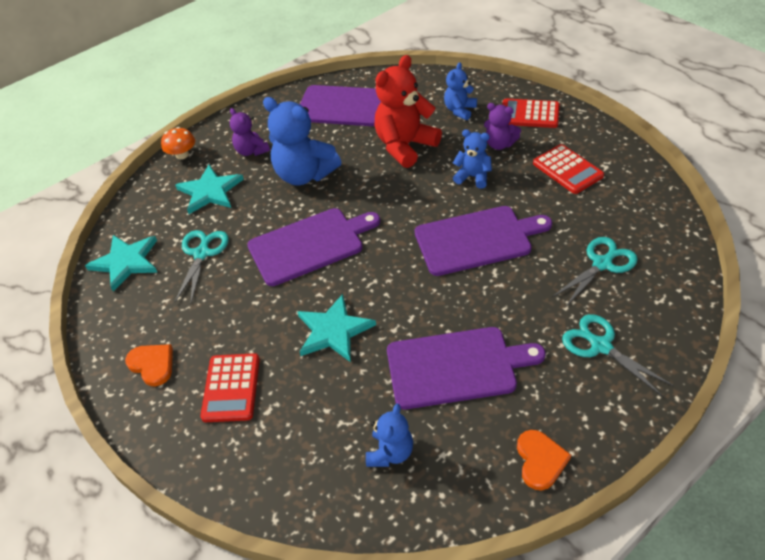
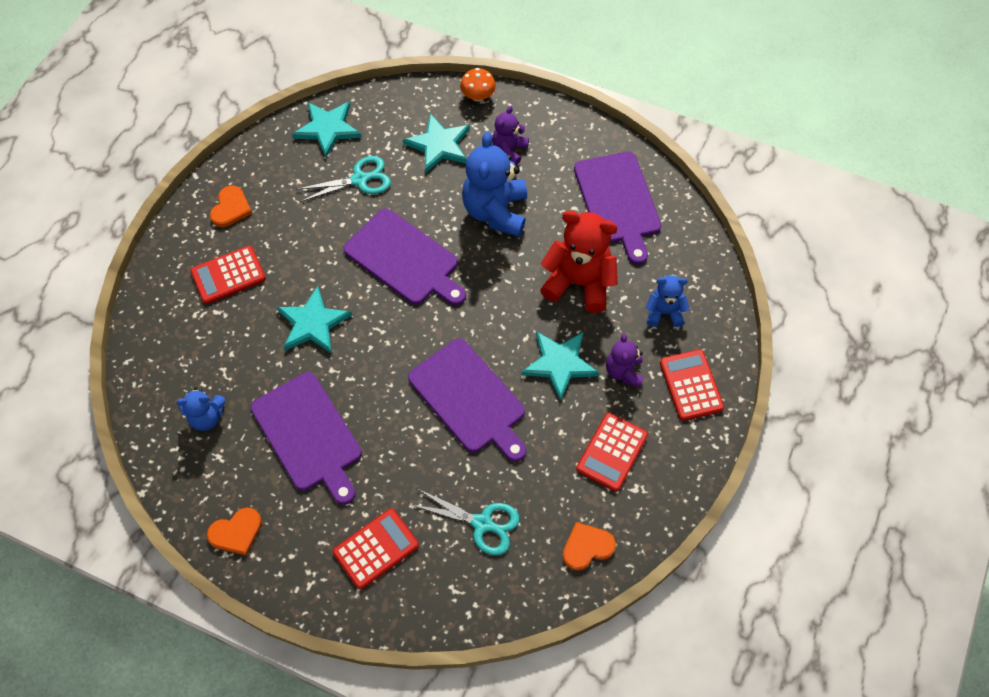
camera: 60 degrees right, 15 degrees up
blue teddy bear [453,129,492,189] -> turquoise star [521,331,599,401]
turquoise scissors [562,314,674,397] -> red calculator [333,508,419,589]
none -> orange heart [563,522,616,571]

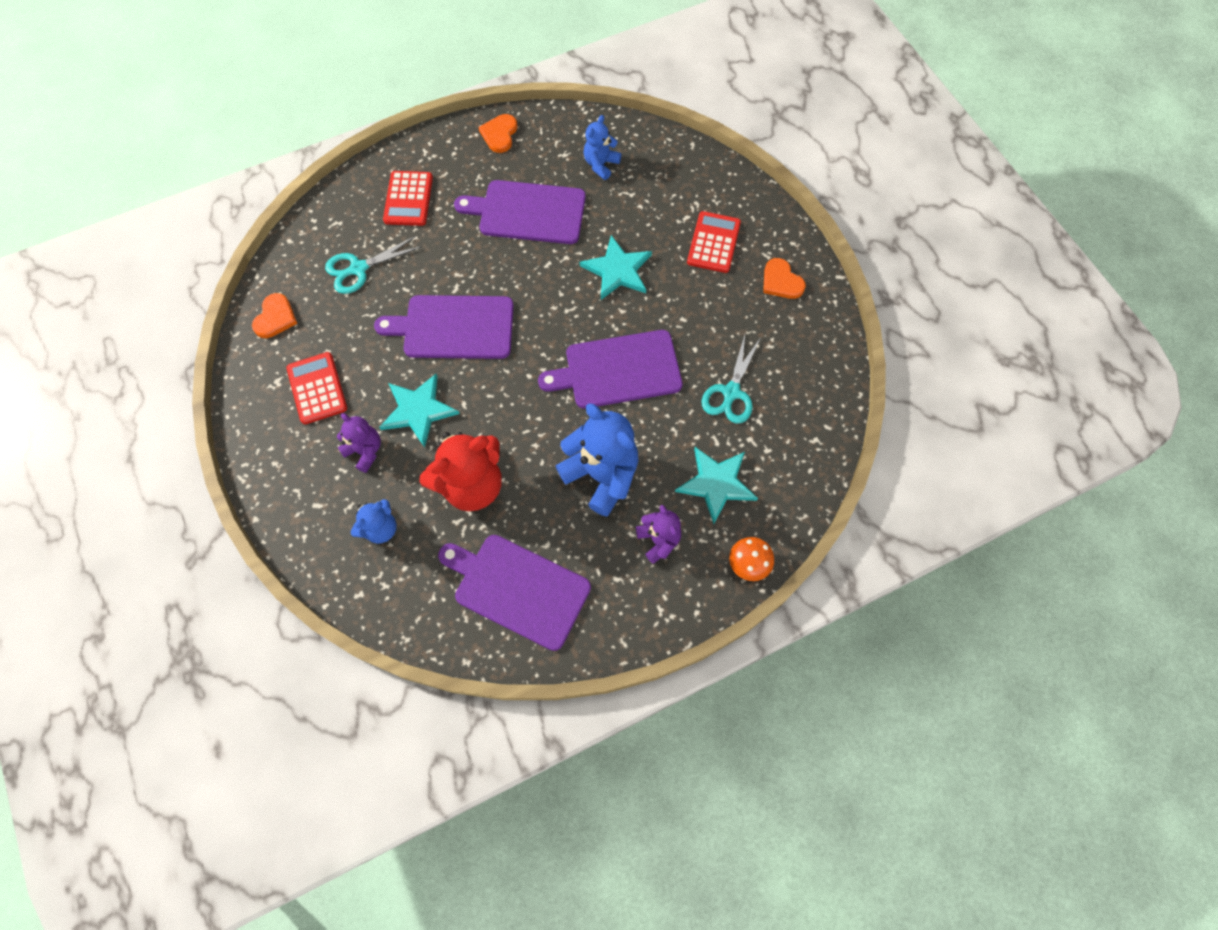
camera: 130 degrees right, 5 degrees up
turquoise star [292,101,362,158] -> none
red calculator [660,349,724,421] -> none

